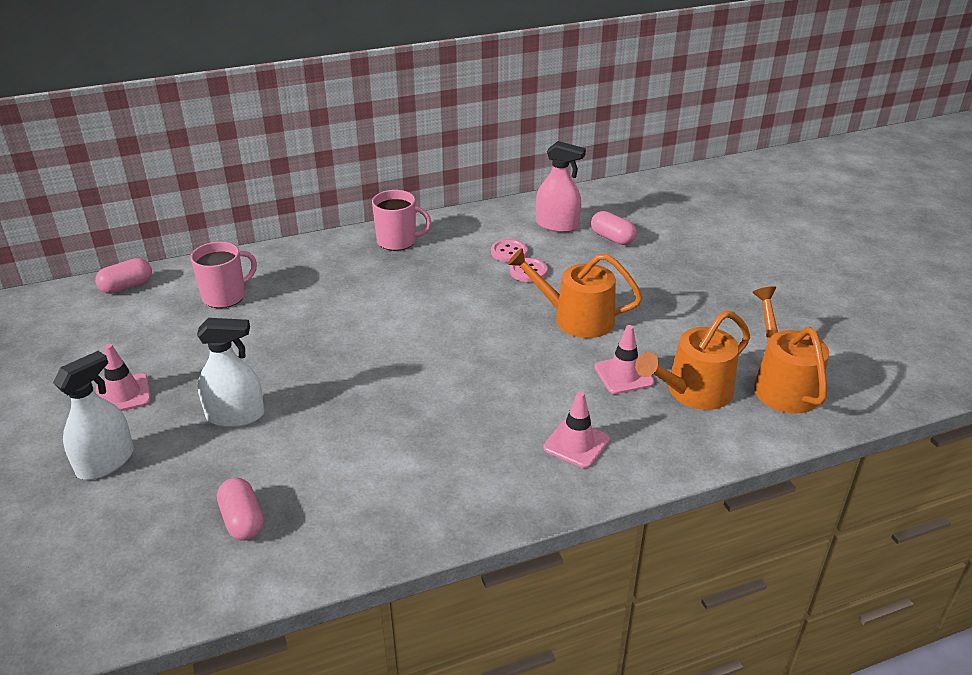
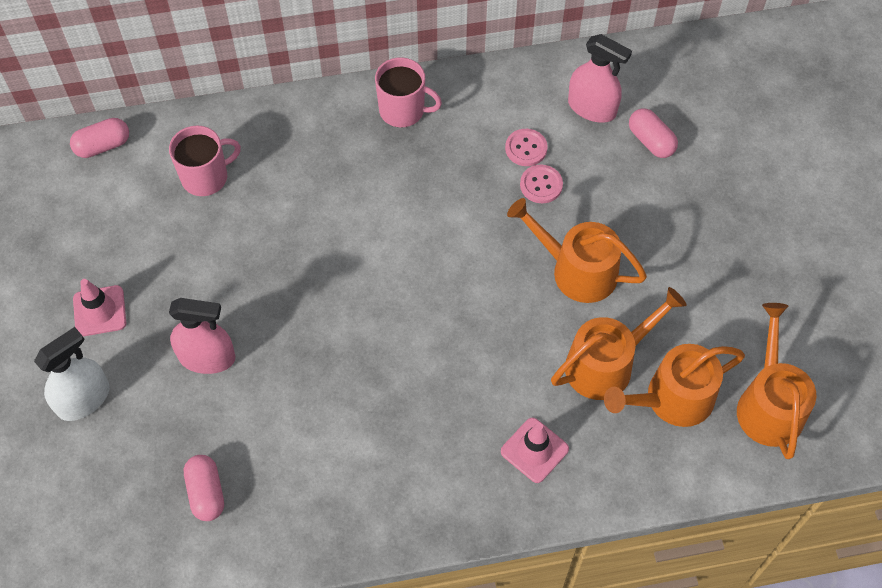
camera: 10 degrees right, 25 degrees up
white spray bottle [197,318,265,427] -> pink spray bottle [169,298,235,374]
pink traffic cone [594,325,655,394] -> orange watering can [551,287,687,400]

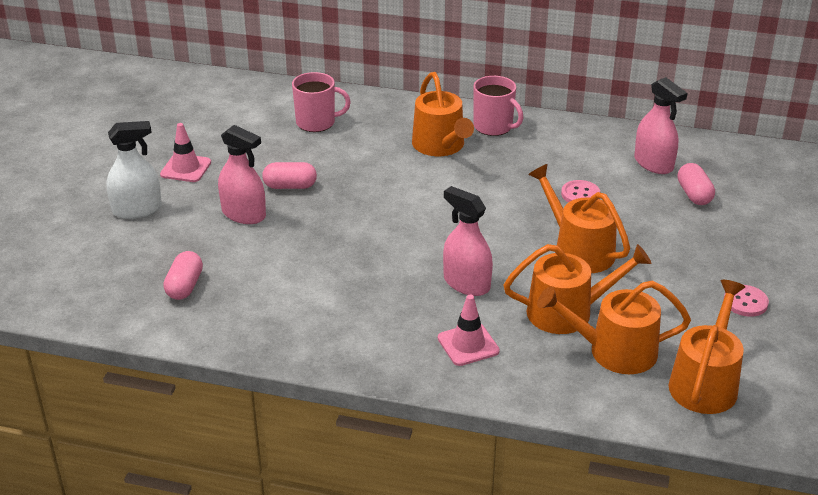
camera: 25 degrees right, 25 degrees down
pink capsule [70,118,129,158] -> pink capsule moved to [262,162,317,189]
pink button [505,129,548,166] -> pink button moved to [724,285,769,317]
none -> orange watering can [412,72,474,156]
none -> pink spray bottle [443,186,493,296]

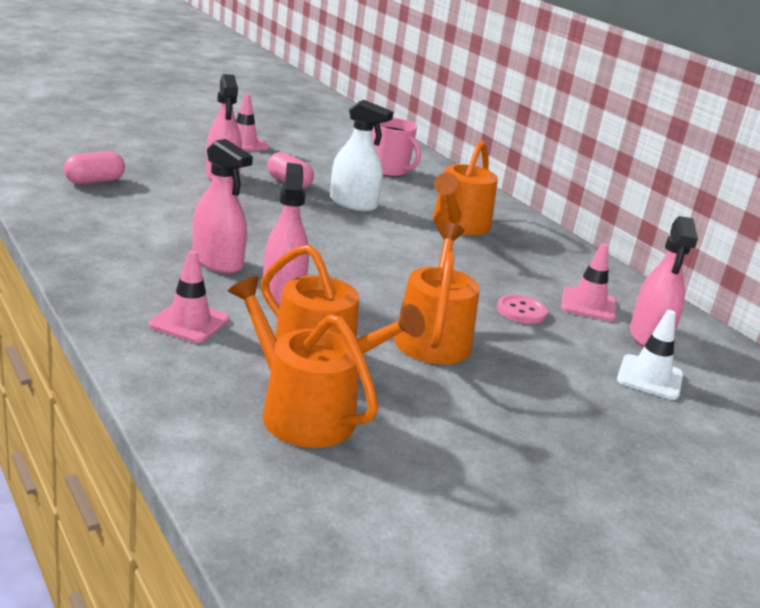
camera: 40 degrees right, 10 degrees down
white spray bottle [106,121,162,219] -> white spray bottle moved to [330,100,393,211]
pink mug [473,76,523,136] -> none
orange watering can [669,280,745,414] -> none
pink capsule [677,163,715,205] -> white traffic cone [617,310,683,400]
pink button [724,285,769,317] -> none
none -> pink spray bottle [193,139,253,273]
none -> pink traffic cone [561,243,616,321]

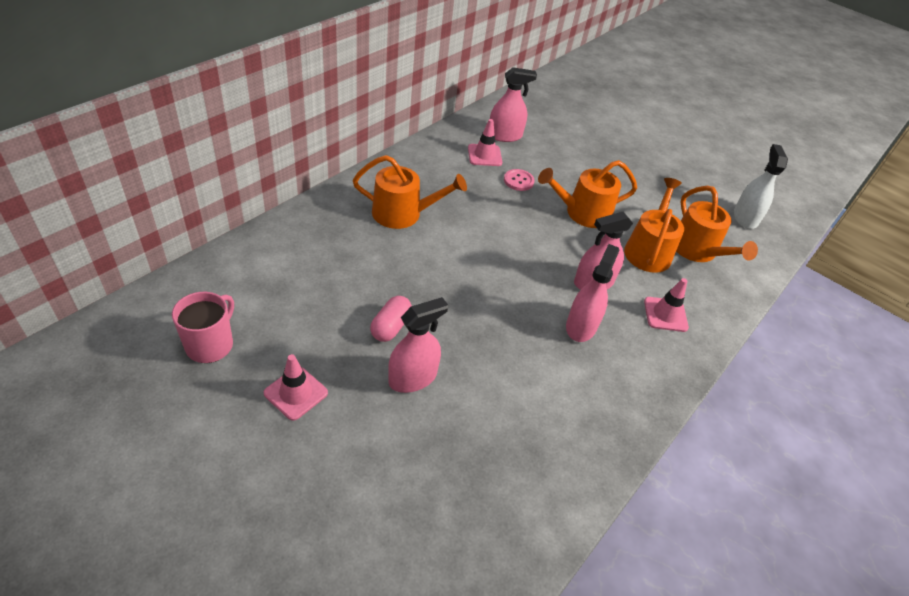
camera: 110 degrees left, 20 degrees up
pink capsule [64,151,125,184] -> none
orange watering can [228,276,379,448] -> orange watering can turned 45 degrees counterclockwise [676,186,758,262]
white spray bottle [330,100,393,211] -> white spray bottle moved to [734,144,788,229]
pink mug [372,117,421,177] -> pink mug moved to [172,292,234,363]
white traffic cone [617,310,683,400] -> none

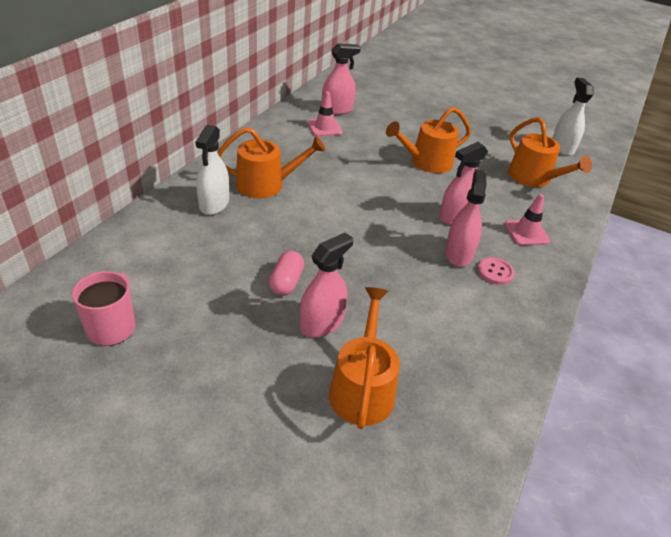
camera: 10 degrees left, 5 degrees down
pink traffic cone [264,354,328,421] -> none
pink button [504,169,534,191] -> pink button moved to [477,257,515,285]
orange watering can [624,178,684,273] -> orange watering can moved to [329,287,400,429]
none -> white spray bottle [195,125,229,215]

